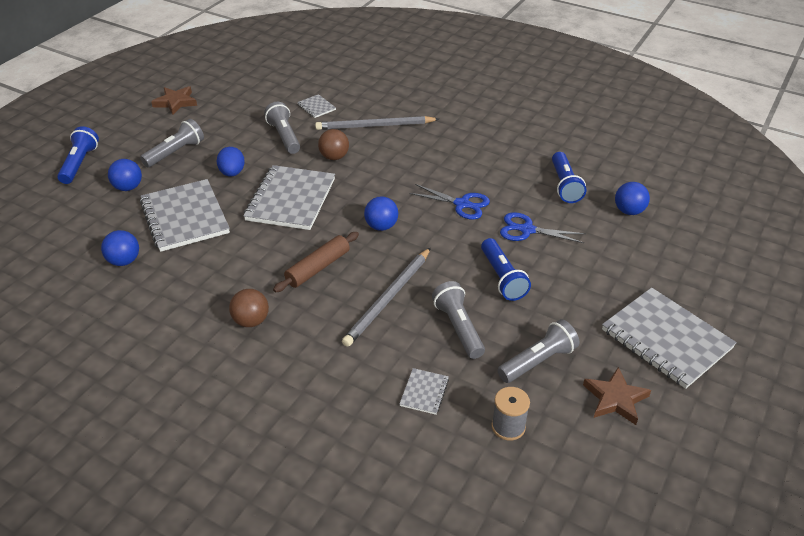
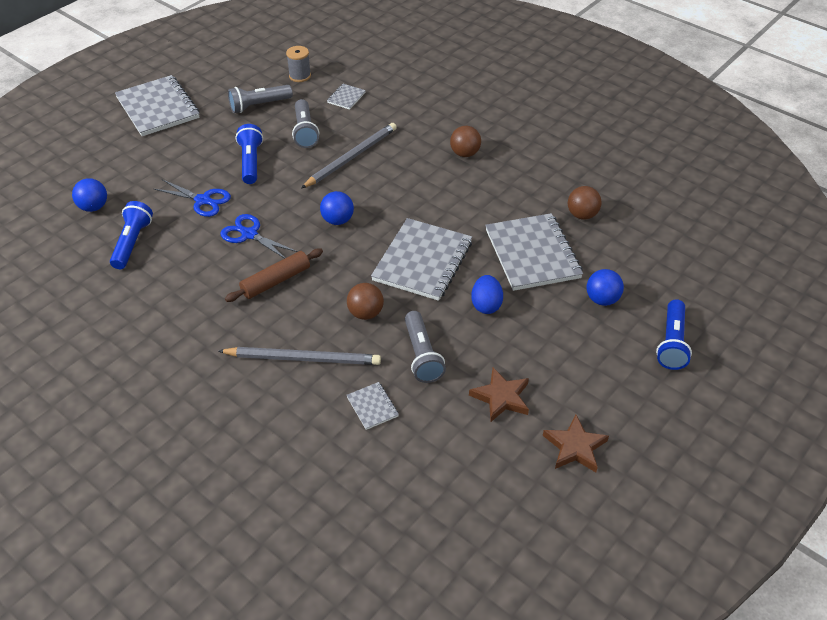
camera: 170 degrees left, 5 degrees up
blue ball [101,230,139,266] -> brown ball [568,186,602,219]
grey flashlight [140,119,204,167] -> none
brown rolling pin [273,232,359,292] -> brown rolling pin moved to [225,248,323,302]
brown star [583,367,651,425] -> brown star moved to [469,368,529,422]

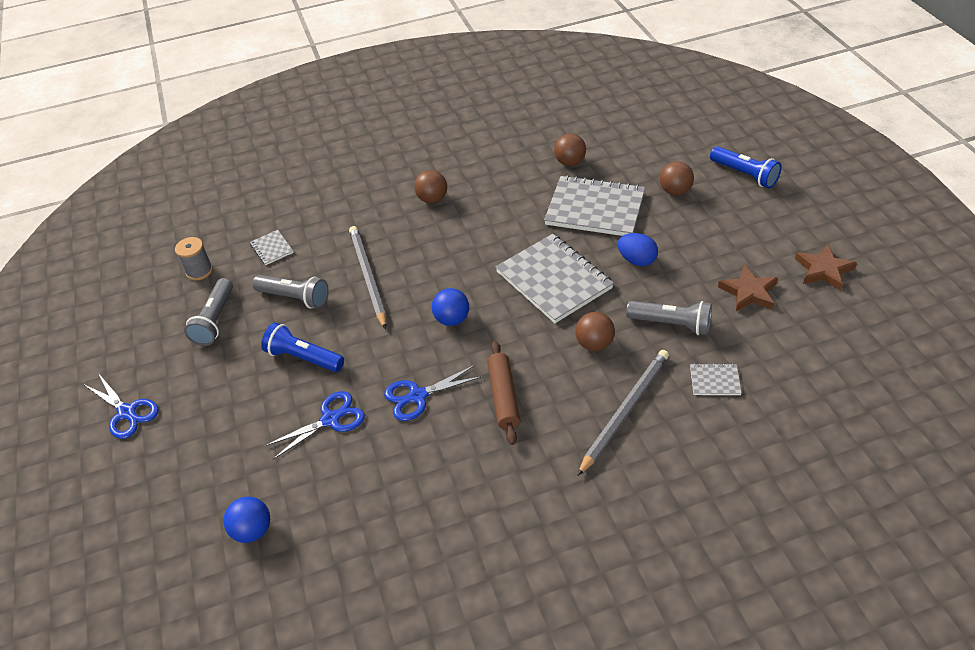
camera: 55 degrees left, 0 degrees up
blue flashlight [110,201,153,269] -> none
grey notebook [115,75,200,136] -> blue scissors [85,373,159,439]
blue ball [587,269,624,306] -> brown ball [660,161,694,196]

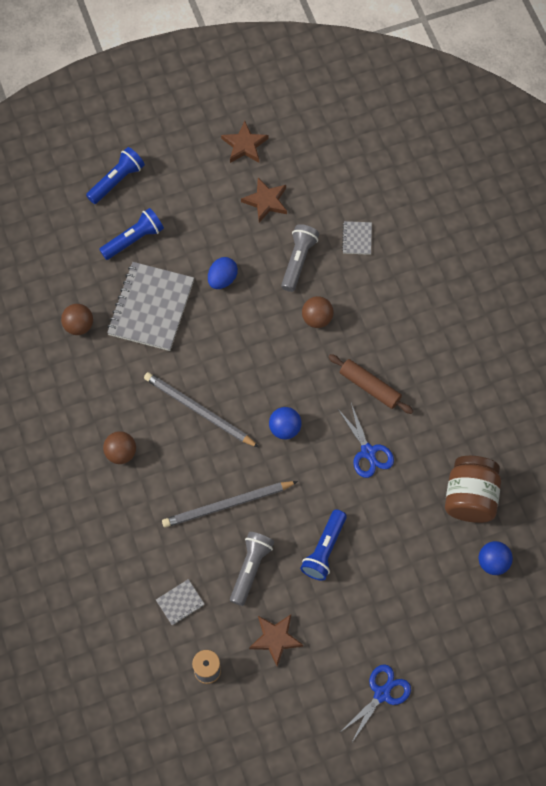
camera: 95 degrees left, 20 degrees up
grey flashlight [184,278,233,346] -> brown star [249,615,303,666]
blue scissors [264,391,365,460] -> none
brown rolling pin [487,341,520,445] -> brown rolling pin turned 45 degrees clockwise [328,354,413,414]
grey notebook [495,234,614,323] -> none
grey pencil [577,350,669,476] -> grey pencil moved to [144,372,259,448]
brown ball [660,161,694,196] -> blue flashlight [99,208,164,260]
none -> brown jar [445,456,501,523]

